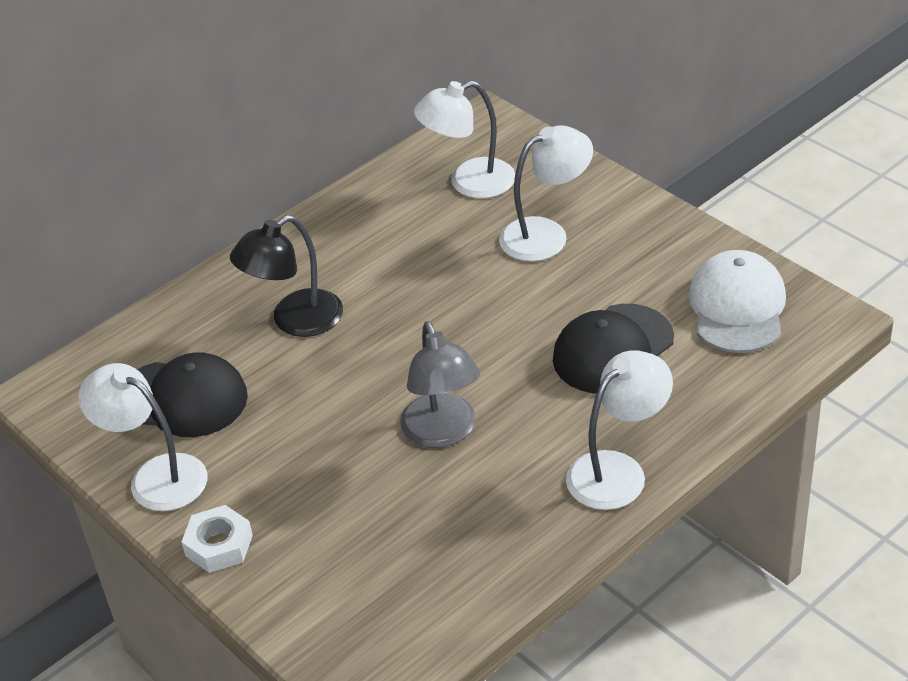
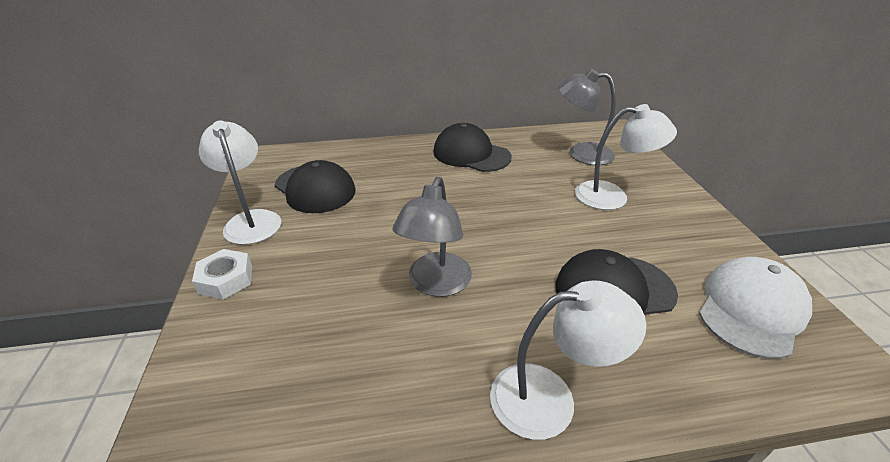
camera: 30 degrees right, 5 degrees down
black lamp [230,215,343,337] -> none
white lamp [414,81,515,199] -> grey lamp [558,69,616,165]
none -> black cap [433,123,512,172]

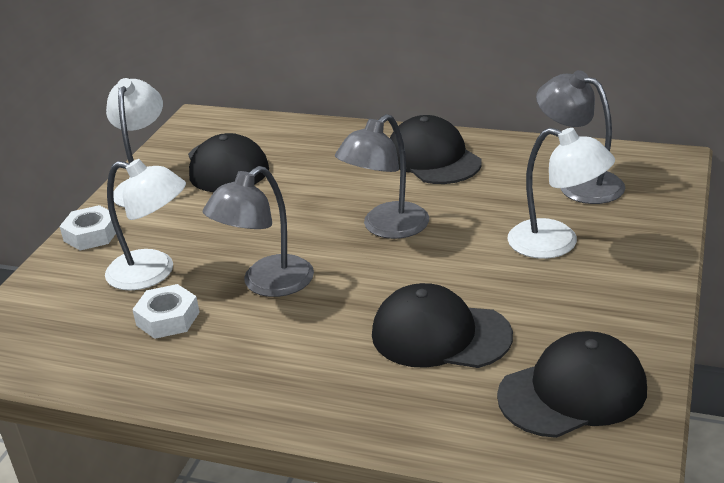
camera: 30 degrees right, 5 degrees down
white lamp [490,280,646,440] -> white lamp moved to [105,159,186,290]
white cap [699,257,812,359] -> black cap [497,331,647,438]
none -> white nut [132,284,199,339]
none -> grey lamp [335,114,429,239]

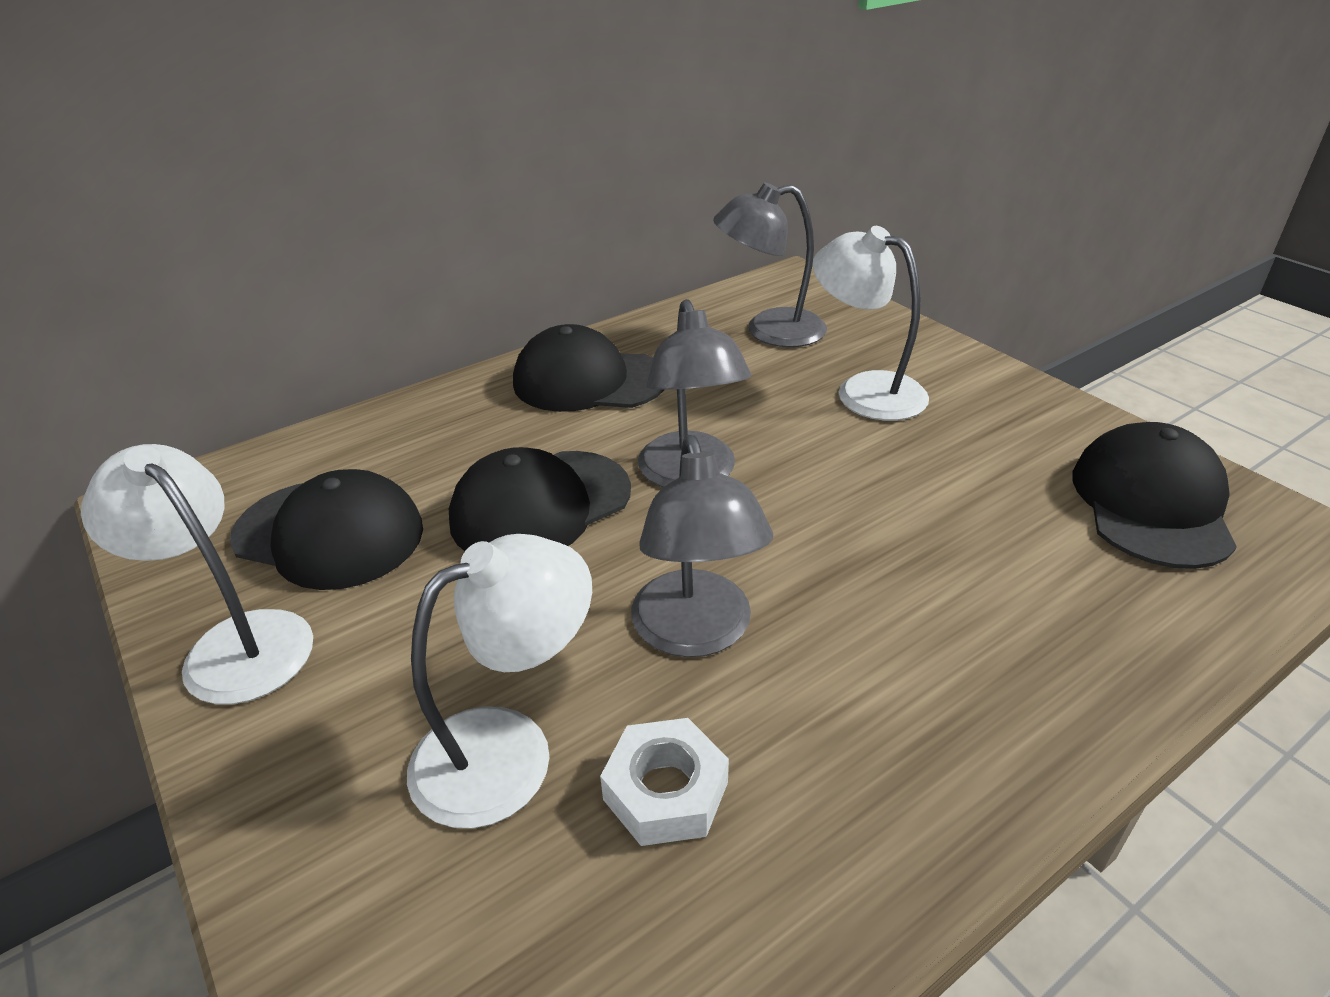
camera: 55 degrees left, 5 degrees up
white nut [59,205,116,251] -> none
black cap [372,283,513,368] -> black cap moved to [449,447,631,551]
white lamp [507,128,615,259] -> white lamp turned 120 degrees counterclockwise [813,226,929,421]

